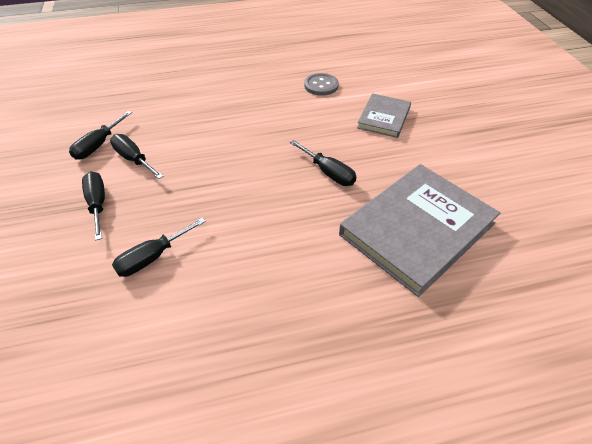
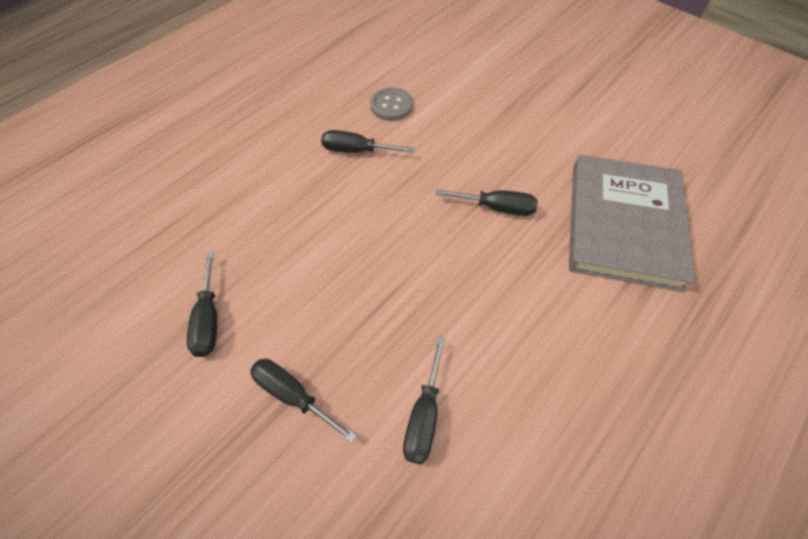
camera: 35 degrees left, 10 degrees up
black screwdriver [110,134,164,179] -> black screwdriver moved to [321,130,414,153]
grey book [357,93,411,138] -> none

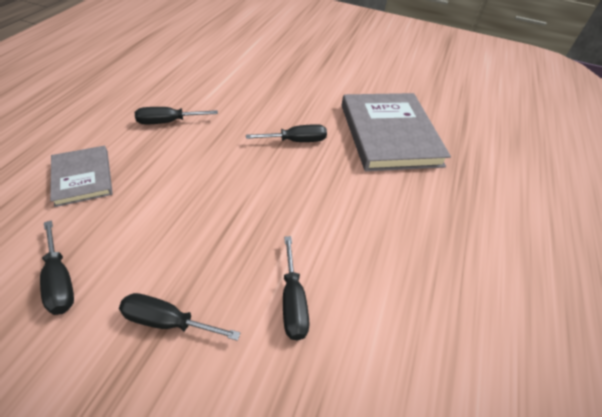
camera: 25 degrees left, 10 degrees down
grey button [370,88,413,121] -> none
none -> grey book [50,146,113,207]

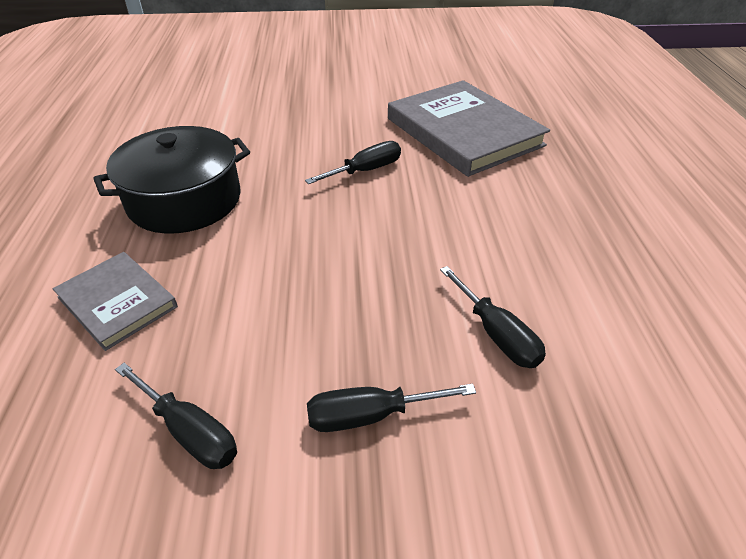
camera: 20 degrees left, 5 degrees down
black screwdriver [135,107,218,124] -> black pot [93,126,250,234]

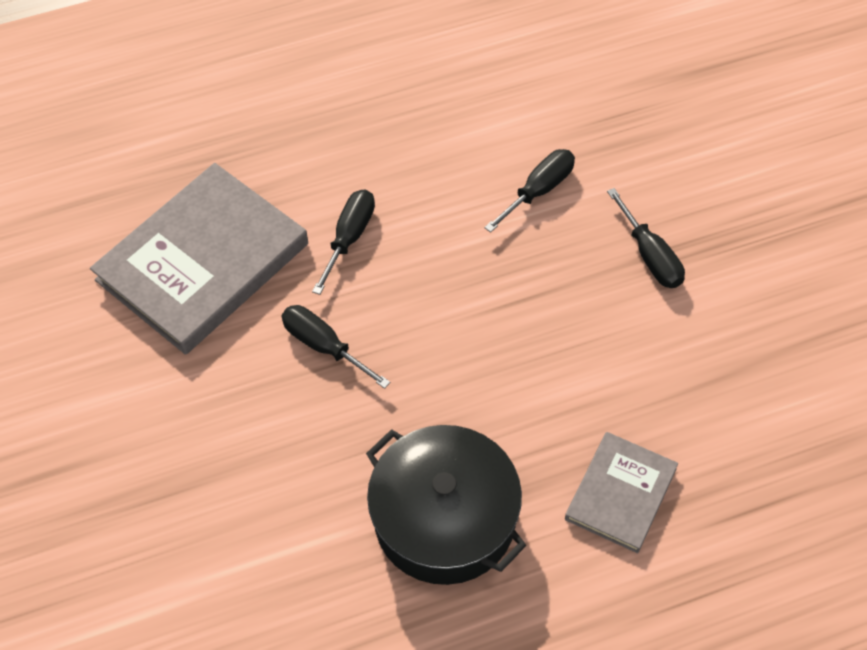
camera: 105 degrees left, 15 degrees up
black screwdriver [115,363,237,469] -> black screwdriver moved to [312,190,375,295]

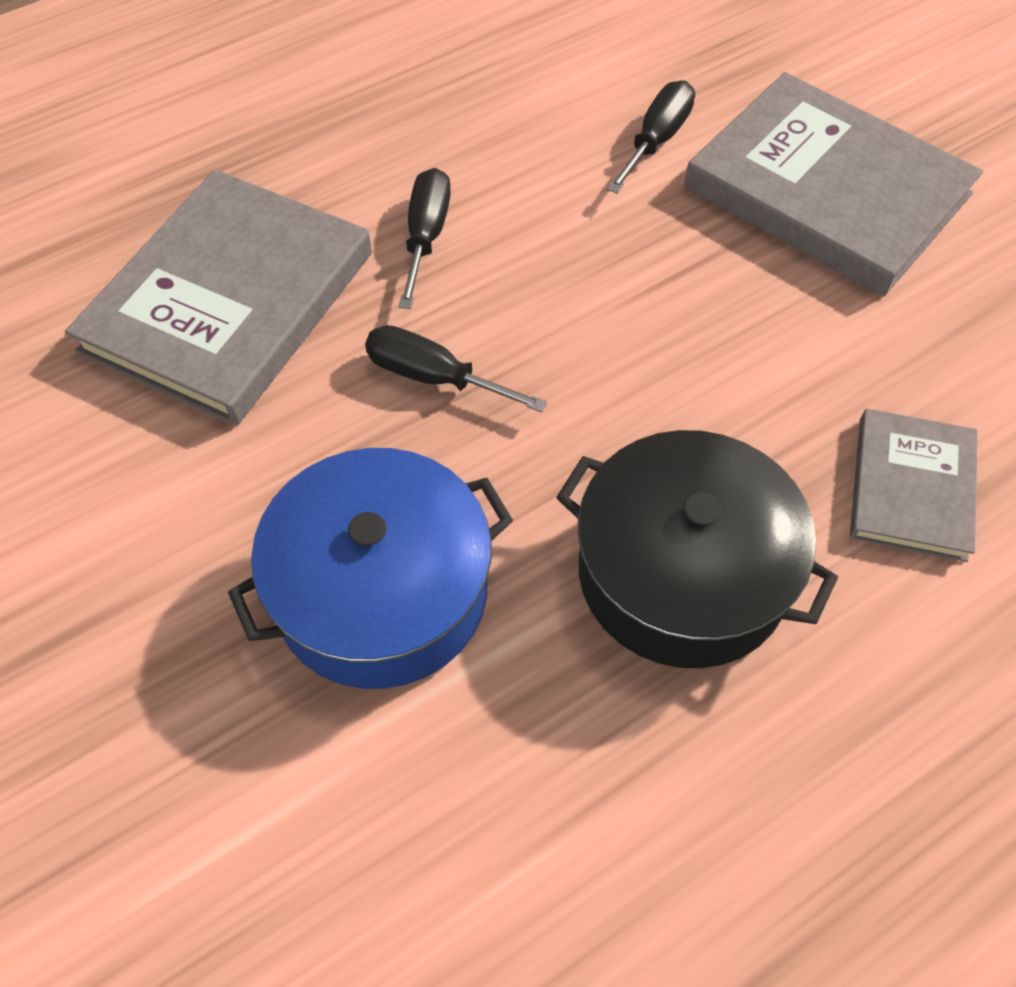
camera: 15 degrees left, 0 degrees up
black screwdriver [607,188,685,288] -> grey book [684,72,983,297]
none -> blue pot [228,448,513,689]

